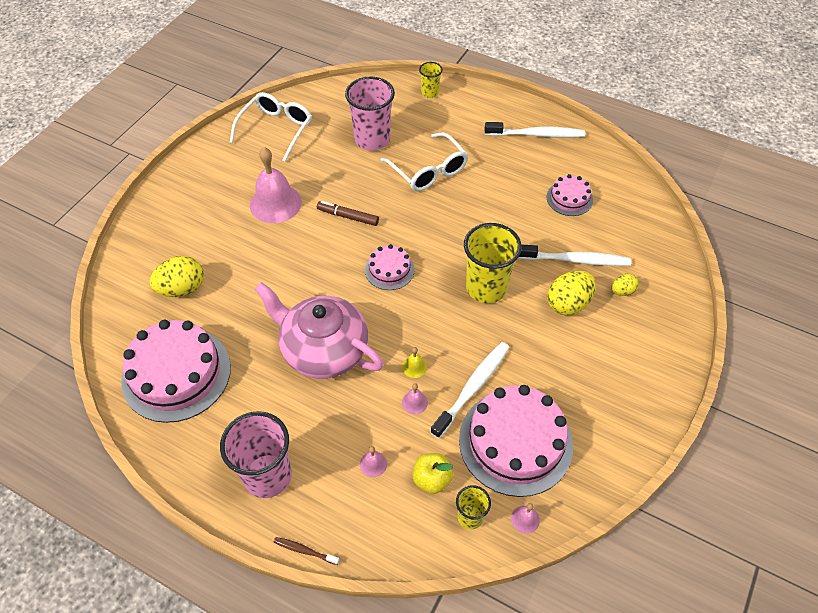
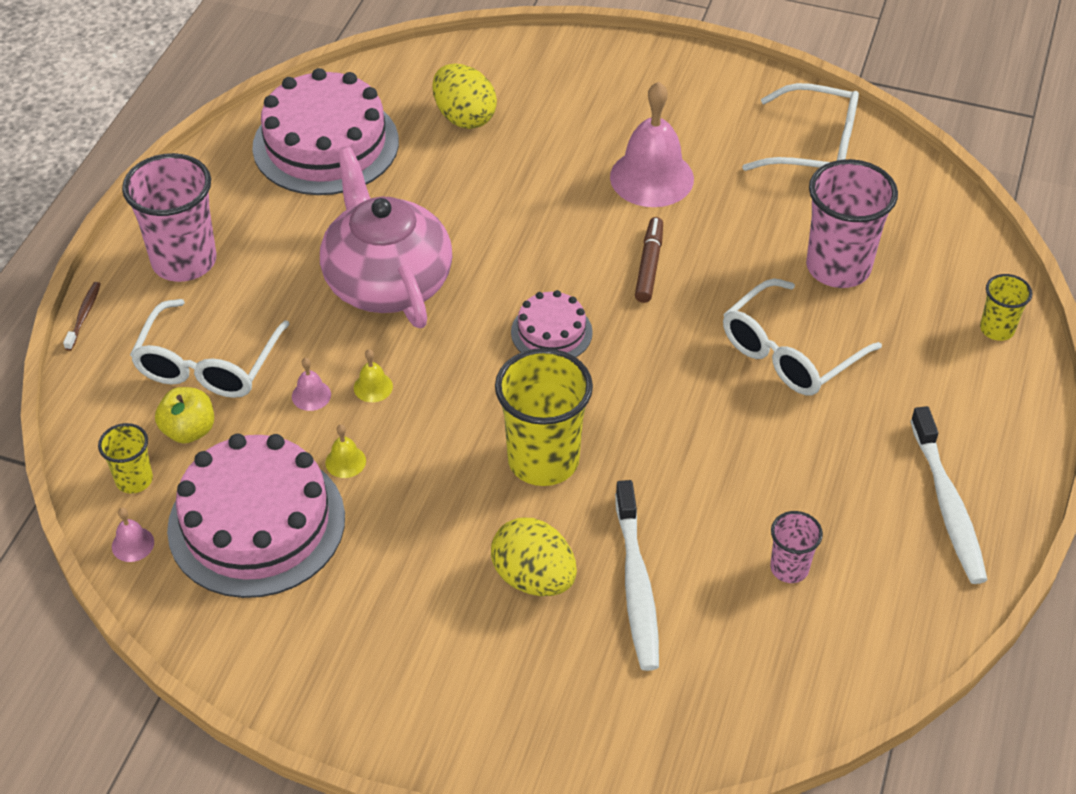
camera: 80 degrees right, 5 degrees down
pink teapot [254,282,384,379] -> pink teapot turned 45 degrees counterclockwise [320,147,452,328]
pink bell [360,446,387,477] -> white glasses [130,299,290,398]
white toothbrush [430,342,510,439] -> yellow bell [325,424,366,478]
pink cake [546,174,593,216] -> pink cup [770,511,823,583]
yellow egg [612,273,639,296] -> none

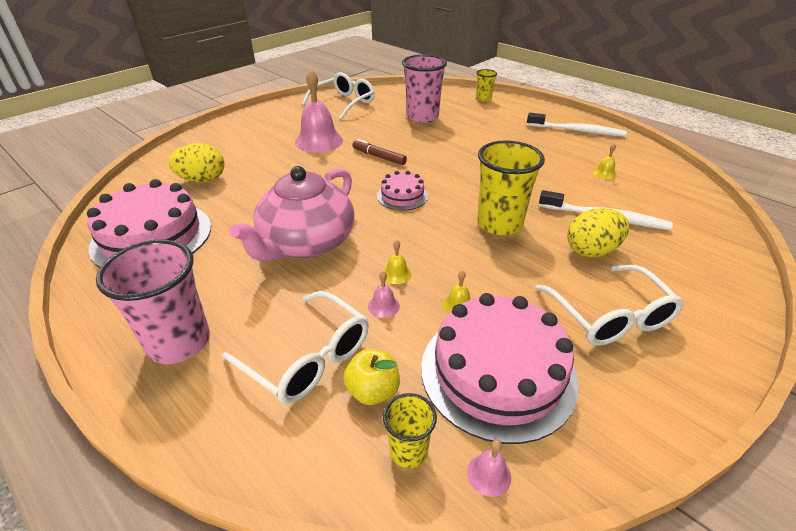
camera: 65 degrees left, 10 degrees down
brown toothbrush [63,282,101,351] -> none
pink teapot [320,147,452,328] -> pink teapot turned 60 degrees counterclockwise [230,166,354,262]
white glasses [723,278,882,395] -> white glasses moved to [535,265,684,346]
pink cup [770,511,823,583] -> yellow bell [593,143,617,179]

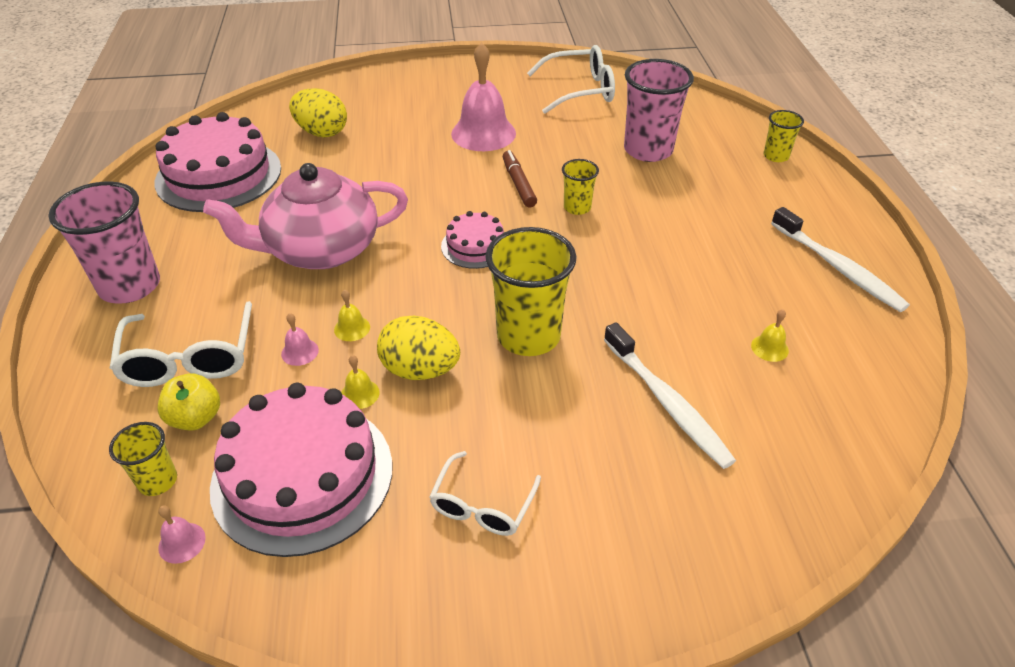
camera: 40 degrees right, 5 degrees up
white glasses [535,265,684,346] -> white glasses [429,451,541,536], size x0.64
yellow egg [567,208,629,257] -> yellow egg moved to [377,316,460,380]
none -> yellow cup [562,159,599,215]

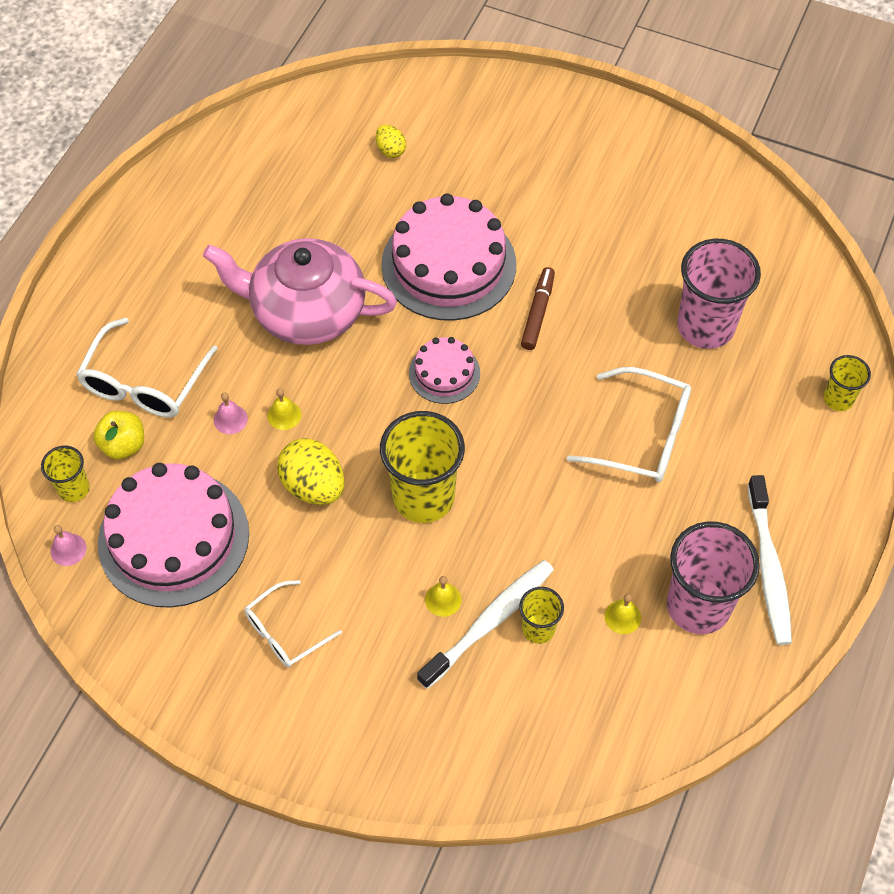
camera: 30 degrees right, 15 degrees up
pink cup [48,181,160,304] -> pink cup moved to [667,521,760,634]
pink cake [155,112,281,212] -> pink cake moved to [381,193,516,321]
yellow egg [289,88,347,137] -> yellow egg [376,125,406,158], size x0.55
yellow bell [341,355,380,409] -> yellow bell moved to [425,576,462,617]
pink bell [451,42,516,151] -> none
white glasses [527,45,615,114] -> white glasses moved to [567,367,691,482]
yellow cup [562,159,599,215] -> yellow cup moved to [519,587,564,644]
white toothbrush [604,322,736,469] -> white toothbrush turned 135 degrees counterclockwise [417,560,554,689]

